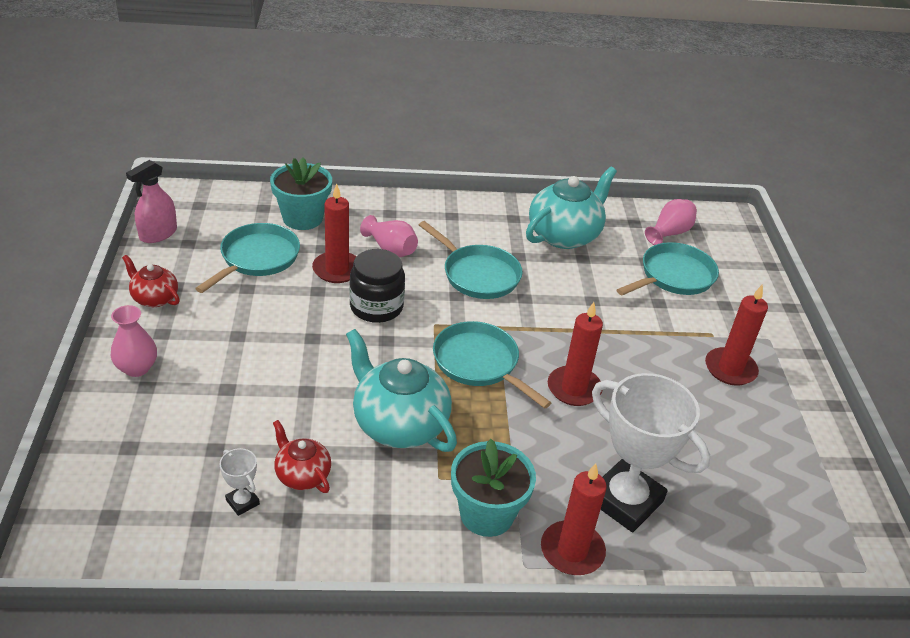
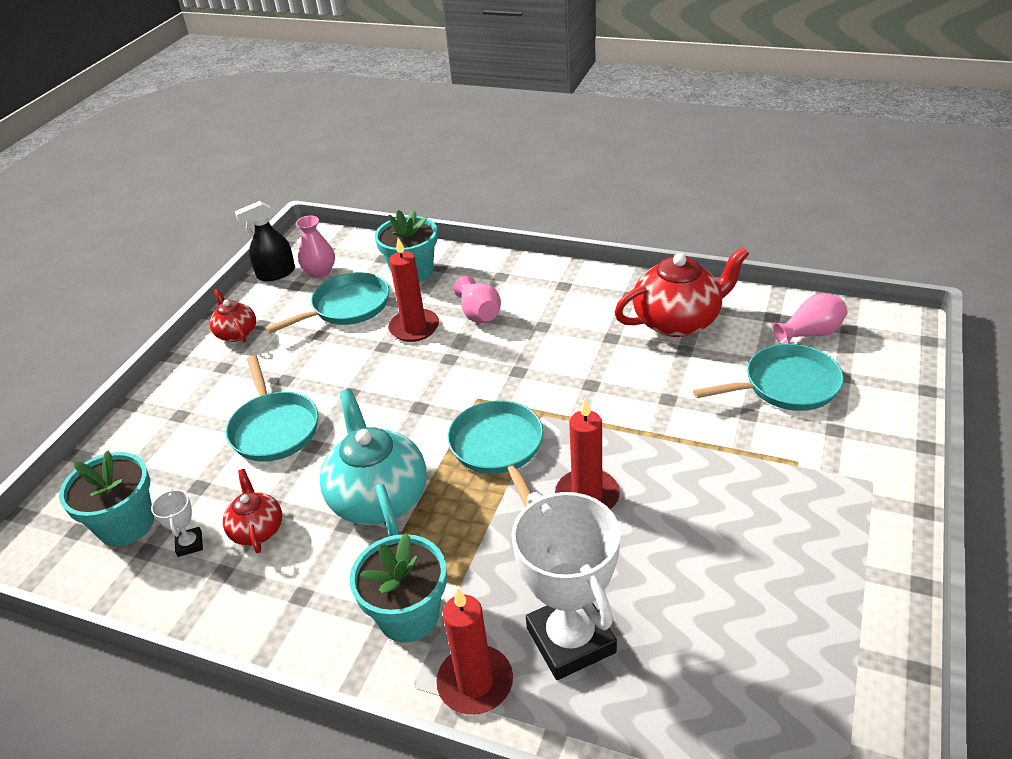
camera: 30 degrees right, 0 degrees up
pink vase [111,305,157,377] -> pink vase moved to [296,216,335,278]
pink spray bottle [126,160,177,243] -> black spray bottle [235,201,295,281]
black jar [349,249,405,323] -> none
turquoise pan [419,221,522,299] -> turquoise pan moved to [226,355,318,462]
turquoise teapot [526,166,617,249] -> red teapot [614,247,749,337]
red candle [705,284,768,386] -> none
none -> turquoise flower pot [59,451,154,546]

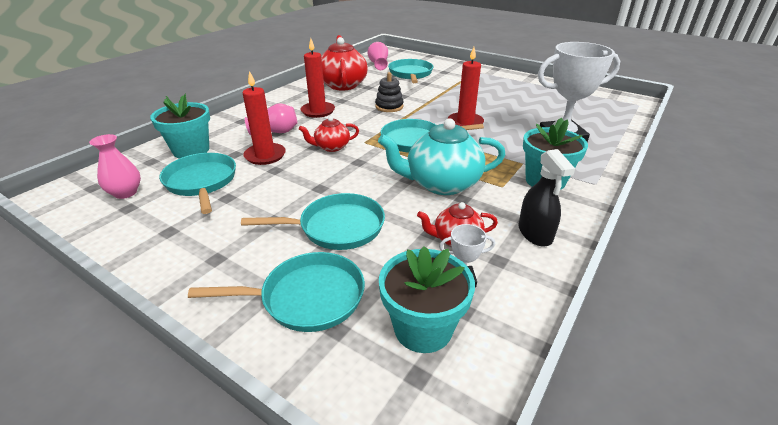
camera: 80 degrees left, 5 degrees down
red teapot [210,289,256,342] -> red teapot moved to [299,116,359,152]
black spray bottle [235,201,295,281] -> black spray bottle moved to [519,149,575,247]
red candle [436,588,513,715] -> red candle moved to [301,38,335,118]
none -> turquoise pan [188,252,365,332]
none -> black stacking toy [375,72,404,112]

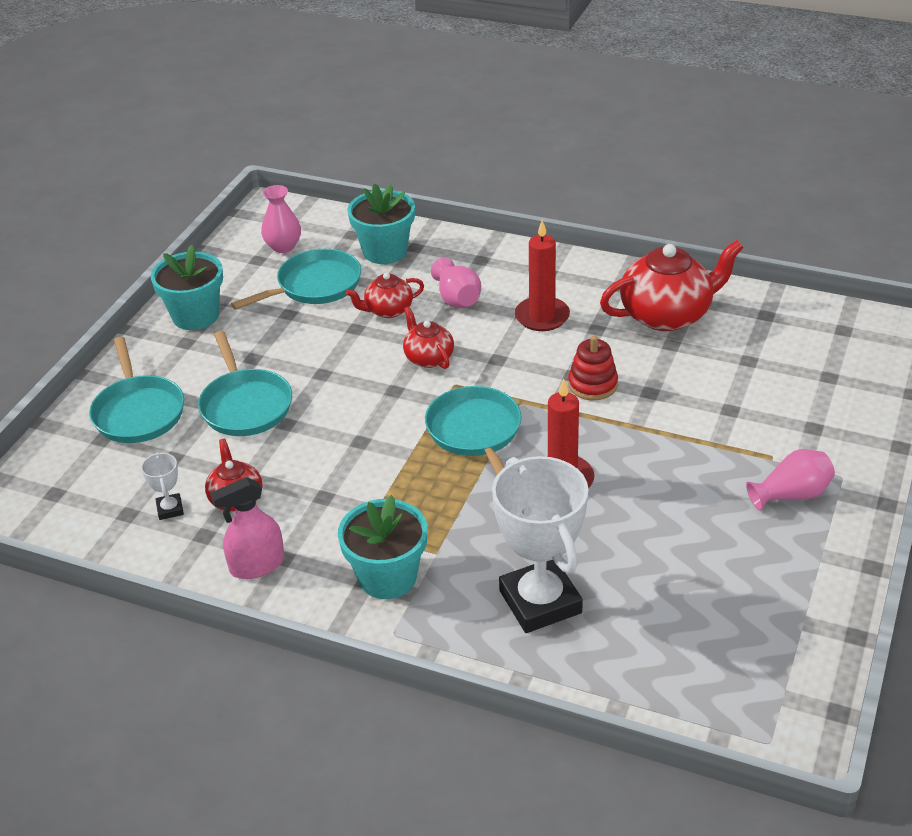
camera: 80 degrees right, 5 degrees up
red candle [243,71,286,165] -> red teapot [346,272,424,318]
pink vase [368,42,388,70] -> pink vase moved to [746,449,835,511]
black stacking toy [375,72,404,112] -> red stacking toy [568,336,618,400]
turquoise teapot [378,118,506,195] -> none
turquoise flower pot [379,246,475,353] -> turquoise flower pot moved to [151,245,223,330]
turquoise pan [388,59,433,83] -> none
black spray bottle [519,149,575,247] -> pink spray bottle [210,477,285,579]

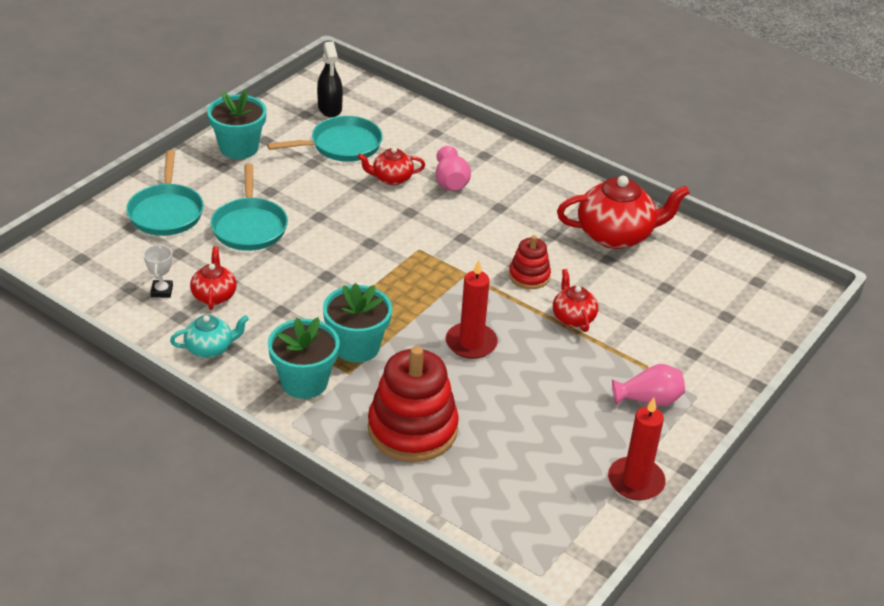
camera: 10 degrees right, 0 degrees up
pink spray bottle [210,477,285,579] -> turquoise teapot [170,315,249,358]
pink vase [261,185,301,253] -> black spray bottle [317,42,343,117]
turquoise flower pot [347,184,415,264] -> turquoise flower pot moved to [323,283,392,363]
red teapot [403,307,454,369] -> red teapot moved to [553,269,598,332]
turquoise pan [425,386,522,475] -> none
white trophy [492,456,588,633] -> red stacking toy [368,346,459,462]
red candle [515,220,570,331] -> red candle moved to [608,398,666,500]

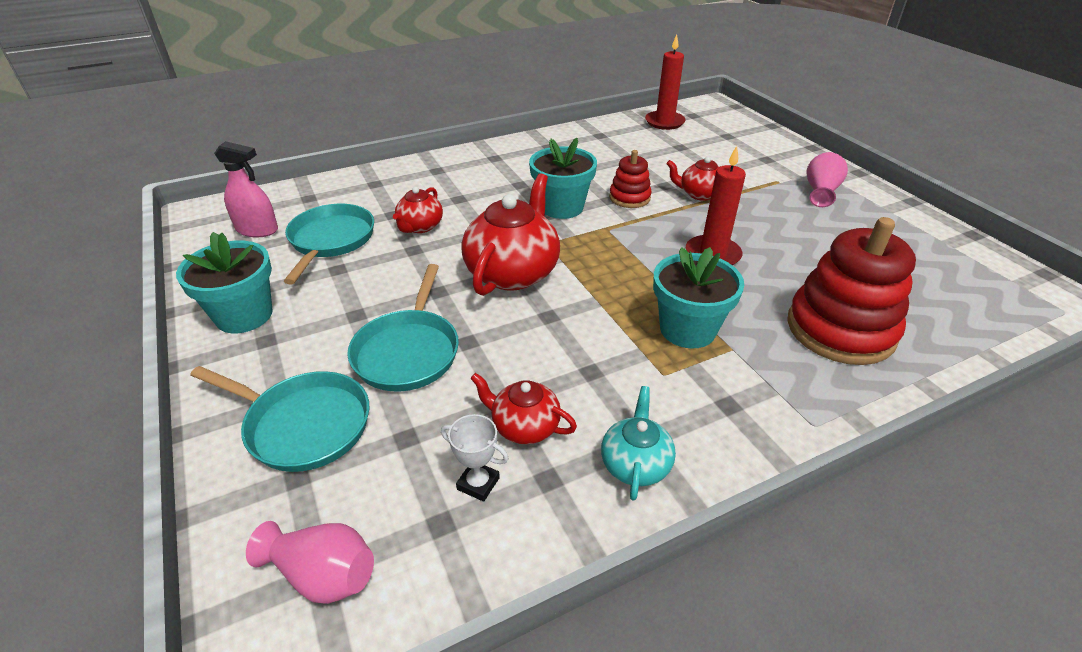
camera: 60 degrees left, 0 degrees up
turquoise pan [210,164,288,251] -> turquoise pan turned 75 degrees clockwise [347,264,459,391]
turquoise flower pot [268,317,340,399] -> turquoise flower pot moved to [529,138,597,219]
black spray bottle [317,42,343,117] -> pink spray bottle [214,141,278,237]
pink vase [436,146,471,191] -> pink vase moved to [246,521,374,604]
red teapot [557,176,690,249] -> red teapot moved to [461,173,560,296]
red candle [608,398,666,500] -> red candle moved to [645,35,686,130]

